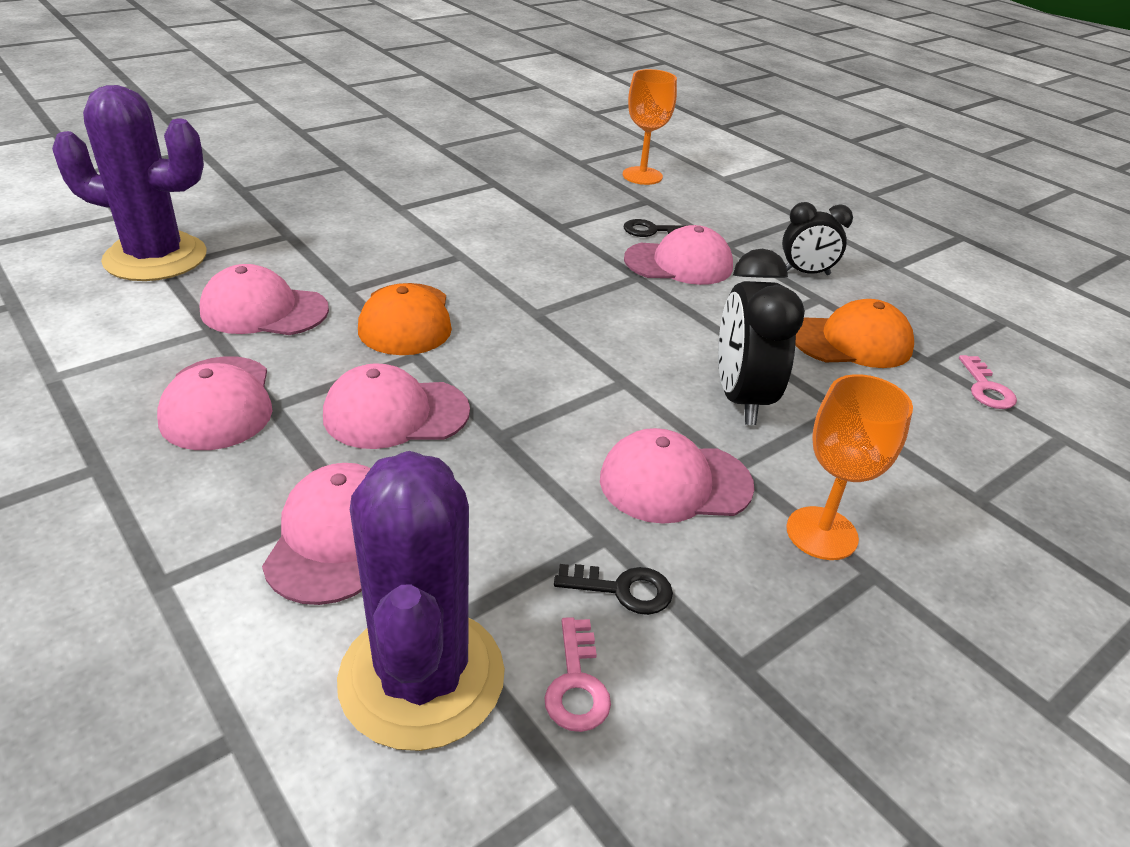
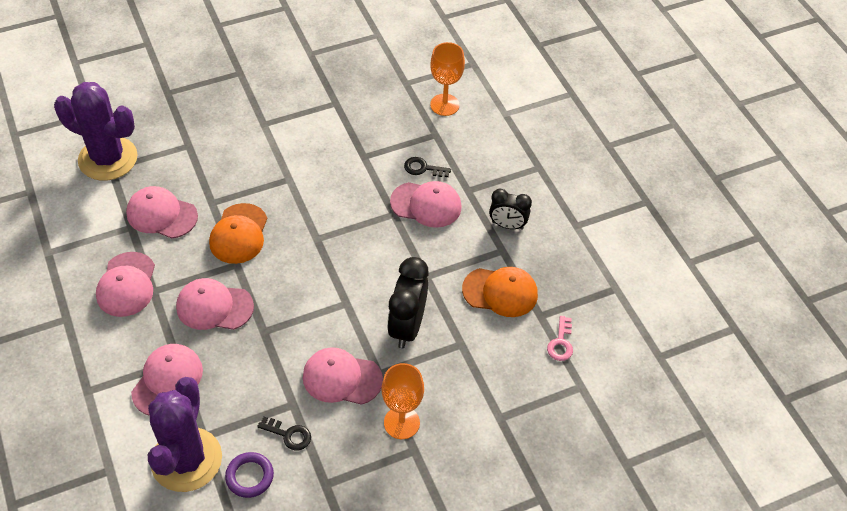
camera: 15 degrees right, 15 degrees up
pink key [544,617,611,732] -> purple ring [225,452,274,498]

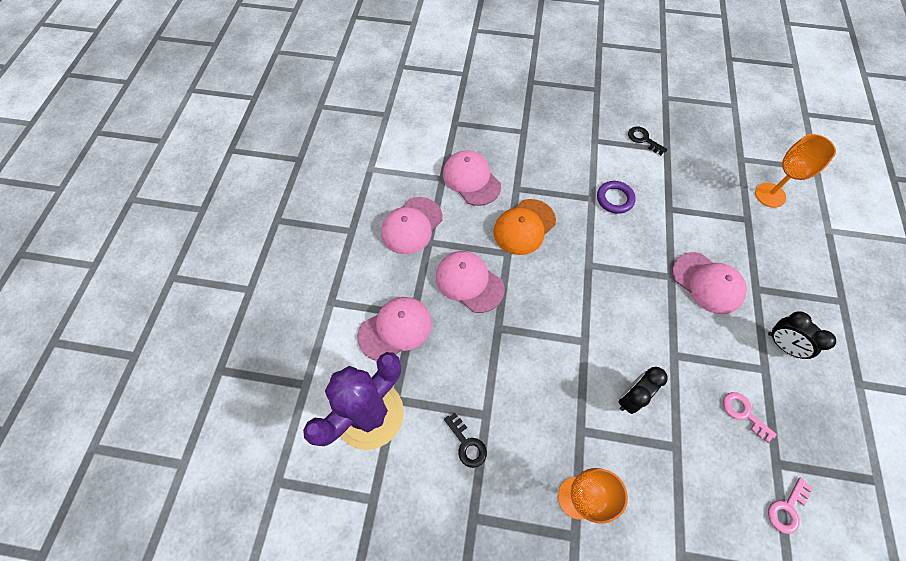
camera: 35 degrees right, 10 degrees up
purple cactus [54,82,138,180] -> none
purple ring [225,452,274,498] -> purple ring moved to [597,181,636,214]
pink cap [303,347,383,405] -> none
black clock [387,257,429,349] -> black clock [619,367,668,414], size x0.63
black key [404,157,451,177] -> black key moved to [628,126,668,155]
orange cap [462,267,538,317] -> pink key [723,392,777,443]

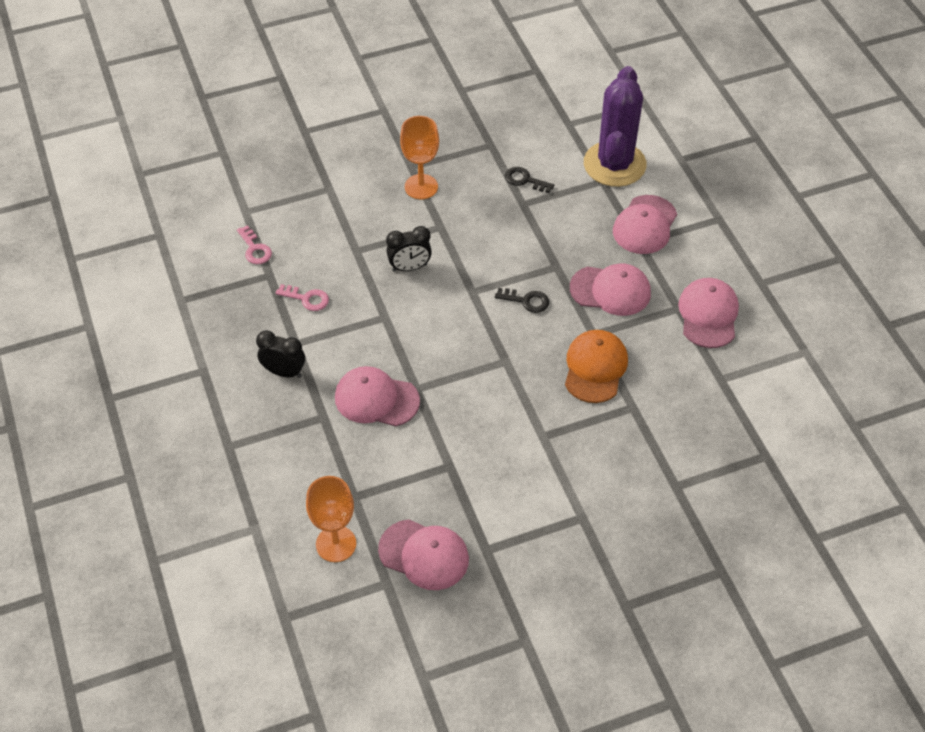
camera: 150 degrees right, 10 degrees down
pink cap [443,150,501,206] -> pink cap moved to [378,519,469,590]
purple ring [597,181,636,214] -> none
black clock [619,367,668,414] -> black clock turned 60 degrees clockwise [386,226,432,272]
black key [628,126,668,155] -> black key moved to [495,288,549,313]
pink key [768,478,812,534] -> pink key turned 135 degrees clockwise [237,225,272,264]

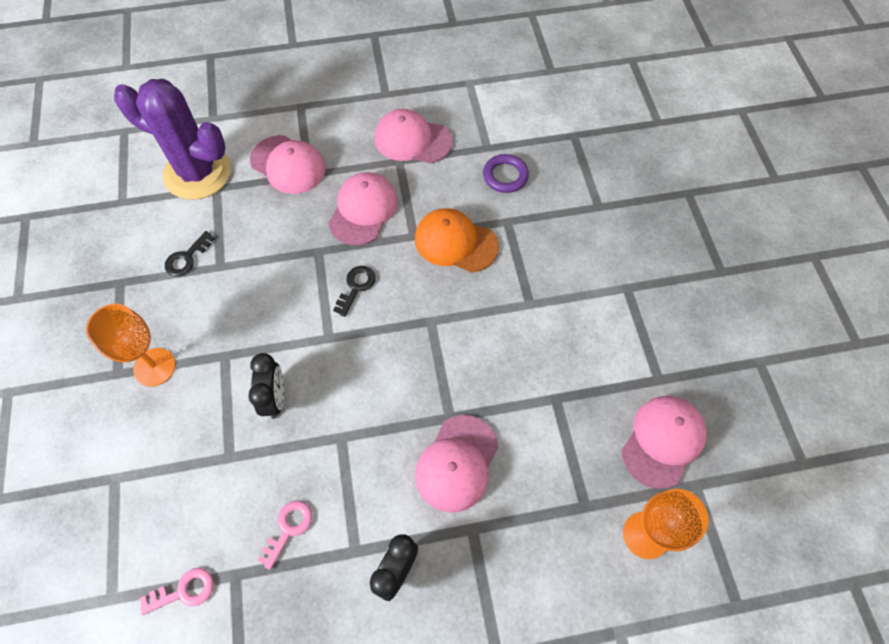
camera: 80 degrees left, 10 degrees up
none -> purple ring [483,154,529,193]

